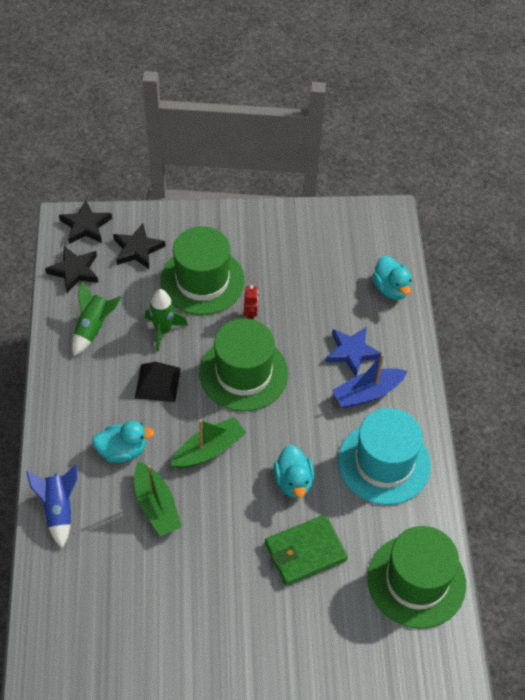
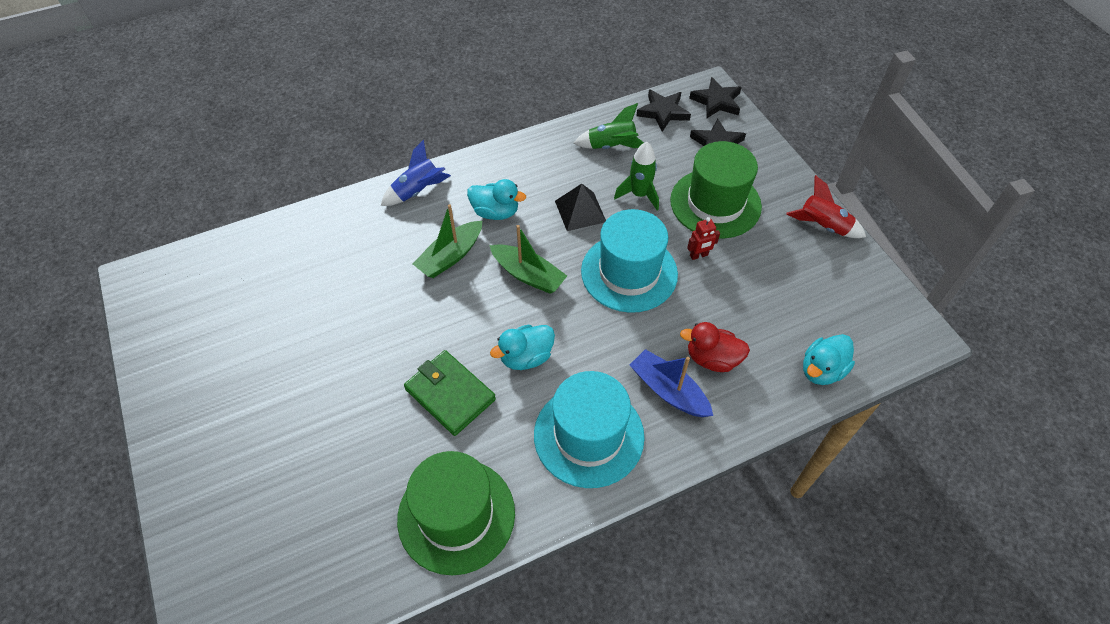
camera: 70 degrees right, 0 degrees up
turquoise duck [92,421,155,463] -> turquoise duck turned 45 degrees counterclockwise [467,179,526,220]
green hat [199,318,288,411] -> turquoise hat [581,209,678,313]
blue star [326,327,382,376] -> red duck [680,322,750,372]
none -> red rocket [786,175,866,238]

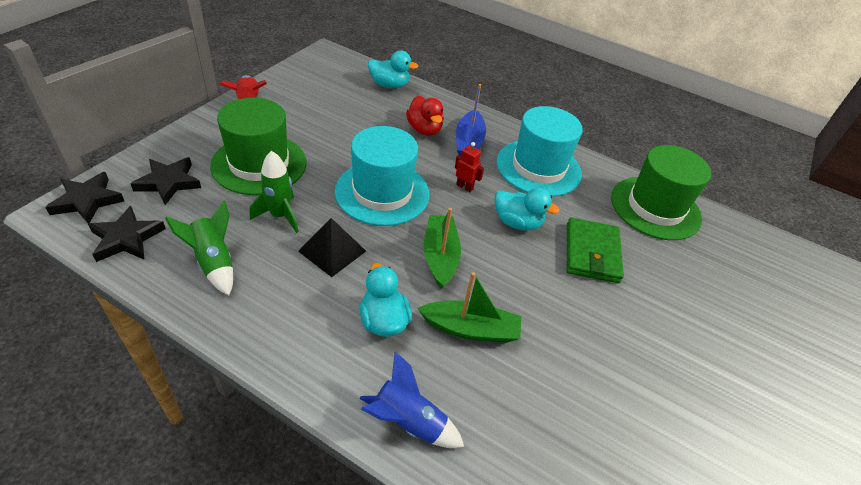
camera: 130 degrees left, 10 degrees down
red robot [687,217,720,260] -> red robot moved to [455,142,484,192]

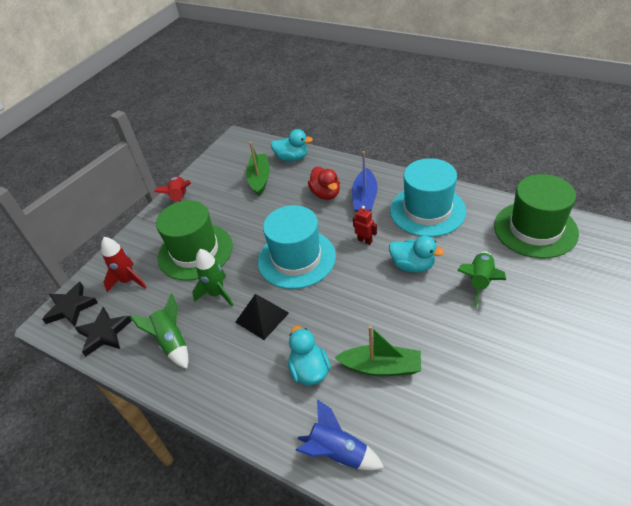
camera: 10 degrees right, 0 degrees up
black star [131,157,201,205] -> red rocket [101,237,146,292]
green boat [424,208,461,289] -> green boat moved to [246,142,270,196]
green wallet [567,217,624,283] -> green rocket [457,251,506,308]

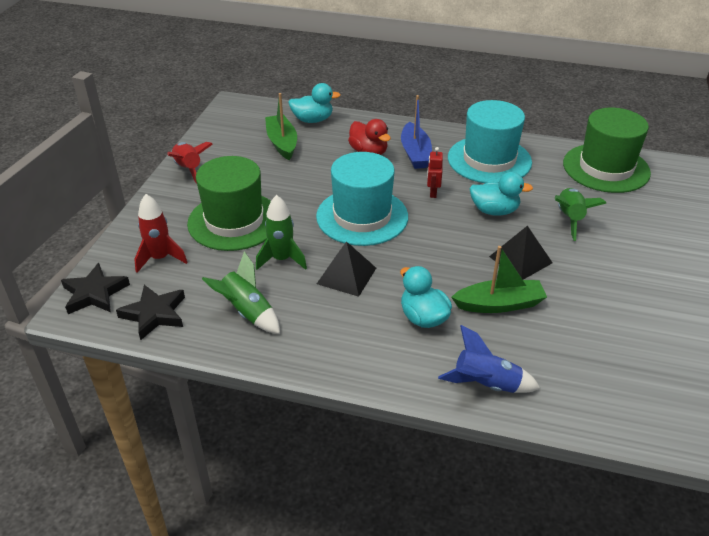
camera: 20 degrees left, 5 degrees down
red robot [353,206,377,245] -> red robot turned 105 degrees counterclockwise [427,147,443,198]
none -> black pyramid [489,226,552,280]

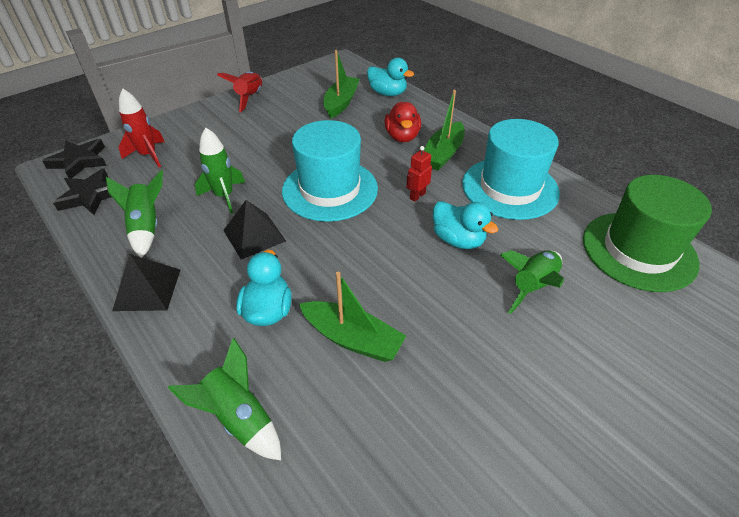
camera: 35 degrees right, 5 degrees up
green hat [187,156,271,251] -> none
blue boat [401,95,432,169] -> green boat [424,90,465,171]
blue rocket [438,325,540,393] -> green rocket [168,338,281,460]
black pyramid [489,226,552,280] -> black pyramid moved to [112,254,180,311]

